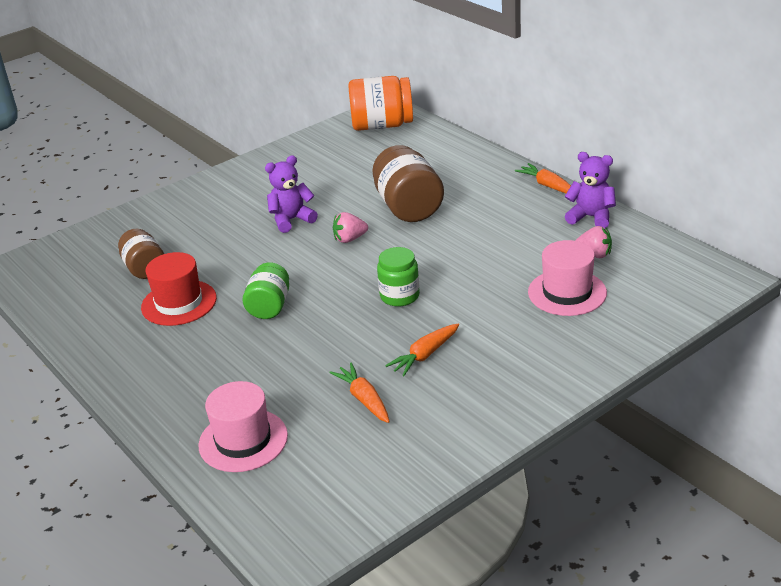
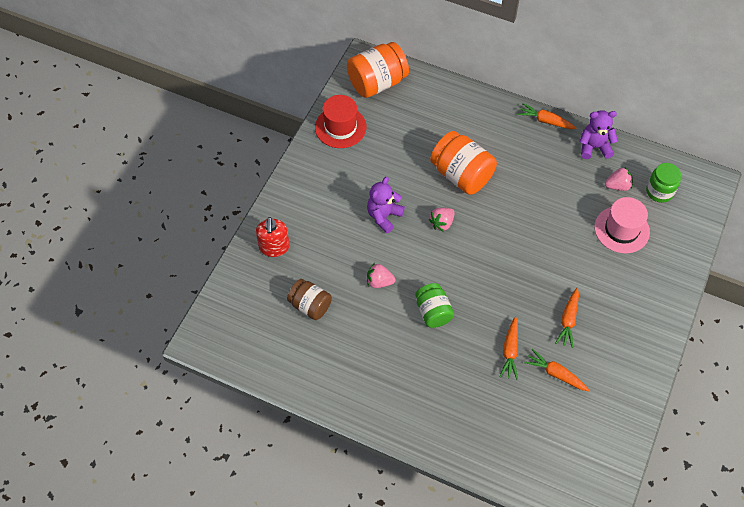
camera: 30 degrees left, 25 degrees up
red hat [141,252,217,326] -> red hat moved to [315,95,367,148]
pink hat [198,381,288,472] -> none
brown jar [372,145,444,222] -> orange jar [430,131,497,195]
green jar [377,247,420,307] -> green jar moved to [646,163,681,203]
none -> red soap dispenser [256,217,290,257]
none -> pink strawberry [367,263,396,288]
none -> orange carrot [500,317,518,380]

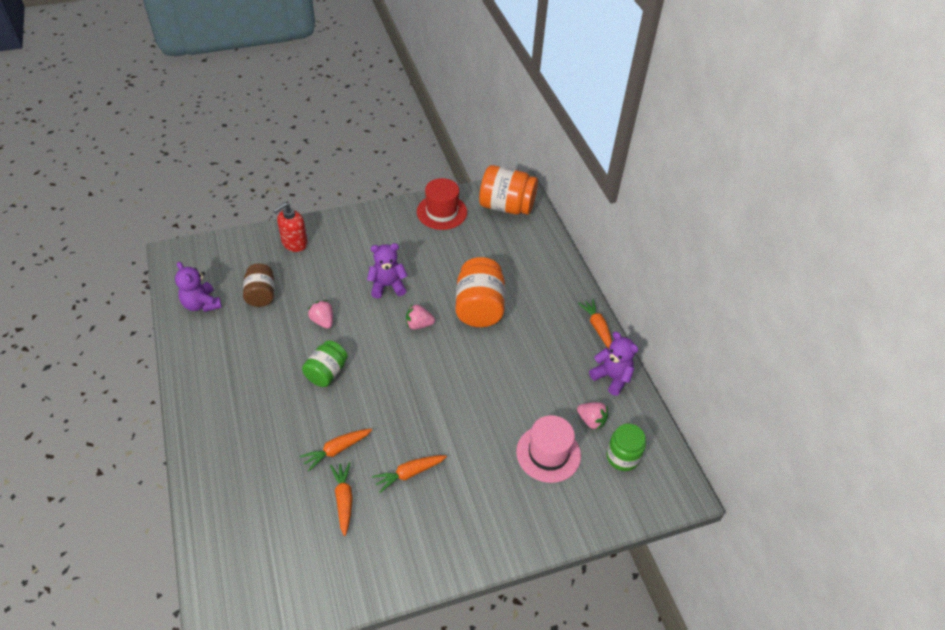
camera: 45 degrees right, 10 degrees down
none -> purple teddy bear [175,262,222,312]

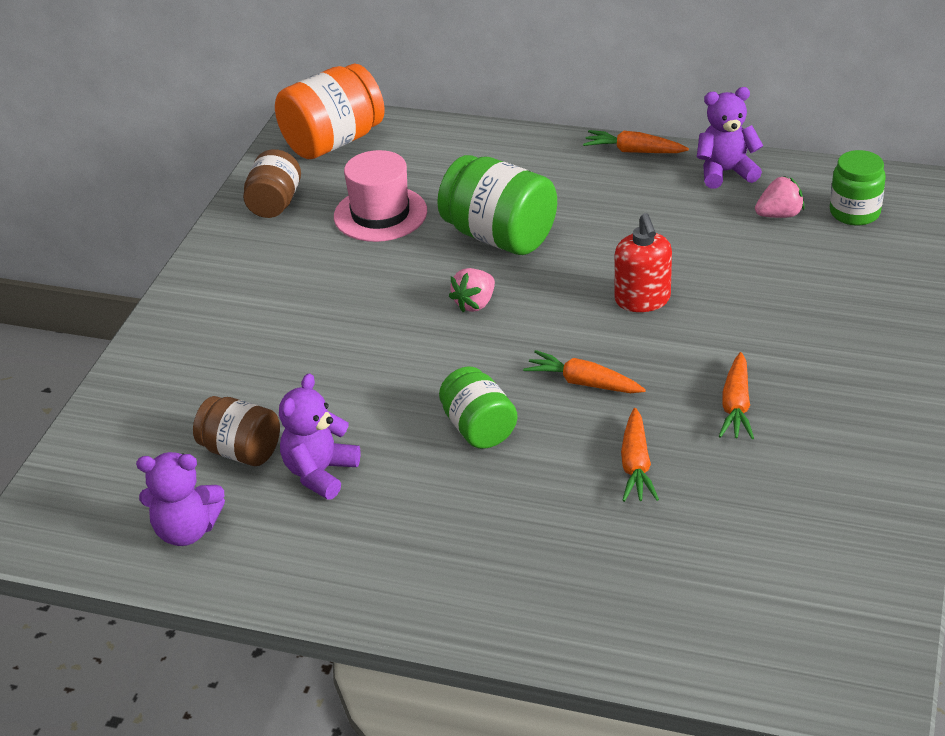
camera: 50 degrees left, 10 degrees down
red soap dispenser [273,202,308,252] -> red soap dispenser moved to [615,213,672,312]
pink strawberry [308,300,333,329] -> none
orange carrot [330,462,353,536] -> orange carrot moved to [523,350,646,393]
purple teddy bear [367,243,408,298] -> purple teddy bear moved to [279,374,361,500]
red hat [417,178,467,230] -> brown jar [243,149,301,218]
orange jar [455,257,505,327] -> green jar [437,155,557,255]
pink hat [516,415,581,483] -> pink hat moved to [334,150,427,242]

